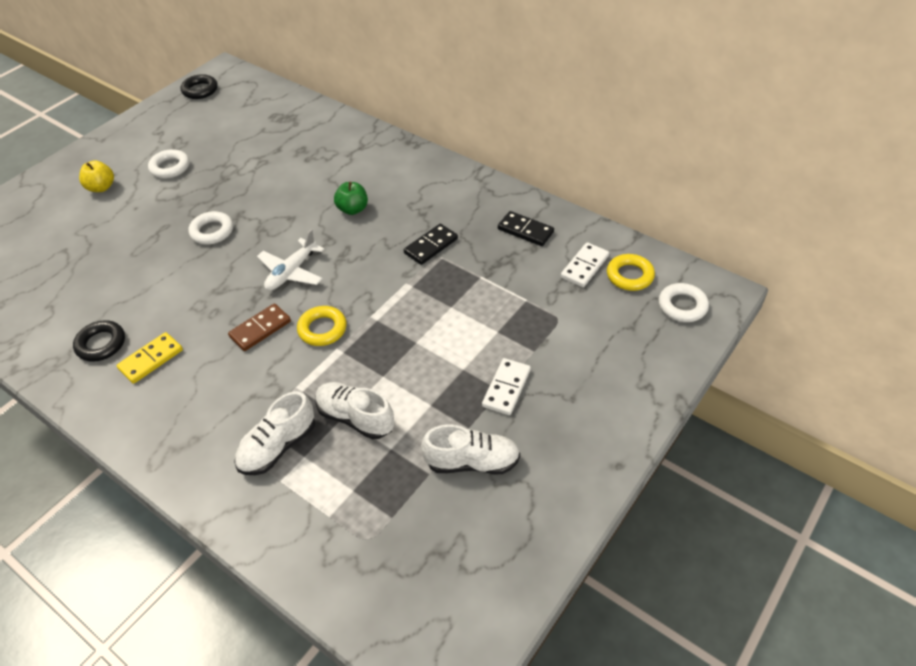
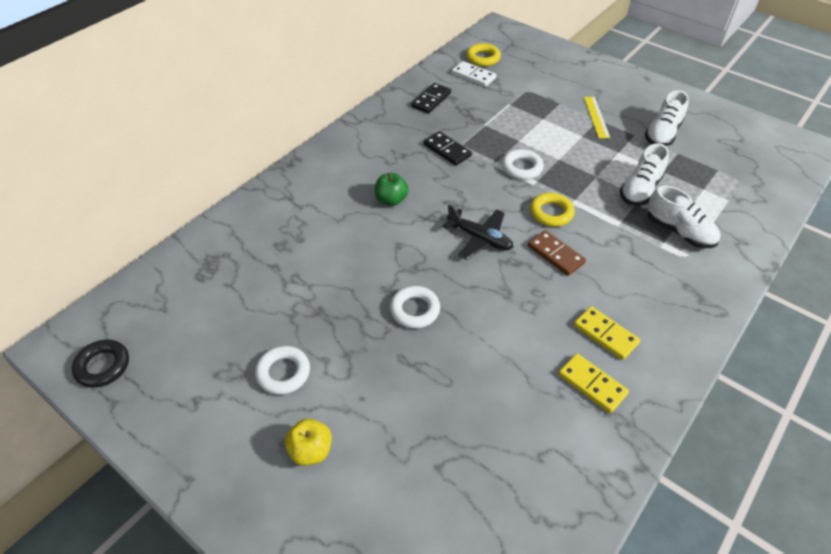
camera: 90 degrees left, 0 degrees up
black ring [73,320,125,362] -> yellow domino [558,354,629,413]
white plane [257,229,324,290] -> black plane [442,204,513,260]
white shoe [421,424,520,474] -> white shoe turned 150 degrees counterclockwise [645,90,689,146]
white domino [482,358,531,415] -> yellow ruler [584,97,610,138]
white ring [659,283,709,322] -> white ring moved to [502,149,544,180]

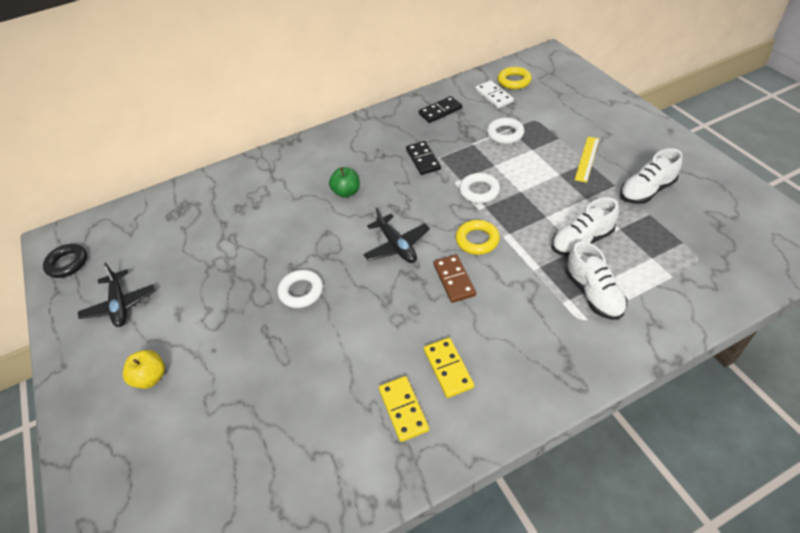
camera: 30 degrees right, 0 degrees up
white ring [255,346,310,395] -> white ring moved to [487,118,524,144]
none -> black plane [78,262,155,327]

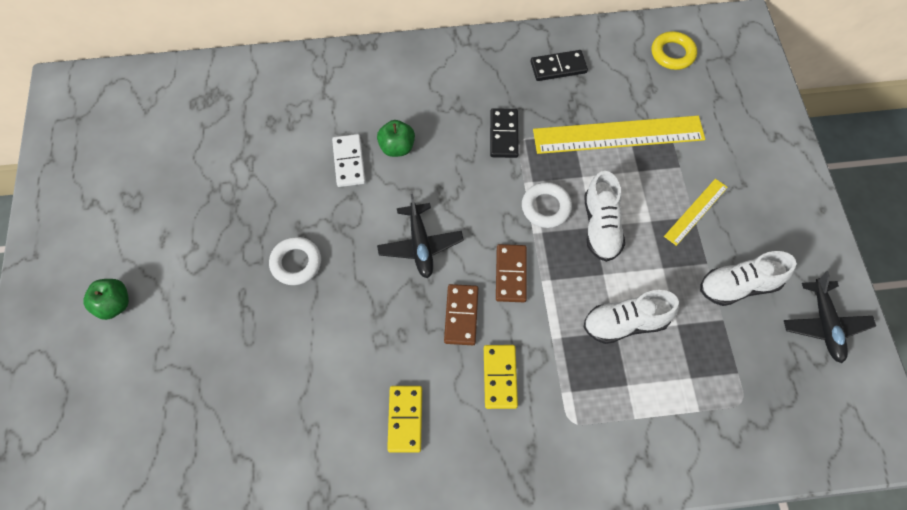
camera: 15 degrees right, 15 degrees up
black ring [43,244,87,278] -> none
black plane [78,262,155,327] -> black plane moved to [784,271,876,363]
yellow apple [123,350,165,389] -> green apple [83,279,129,320]
yellow domino [379,376,429,442] -> yellow domino moved to [484,345,518,409]
yellow ring [455,220,500,255] -> brown domino [496,244,527,302]
white domino [475,81,514,108] -> white domino moved to [332,134,366,187]
white ring [487,118,524,144] -> yellow ruler [533,116,705,154]
white shoe [566,241,627,320] -> white shoe moved to [584,171,625,262]

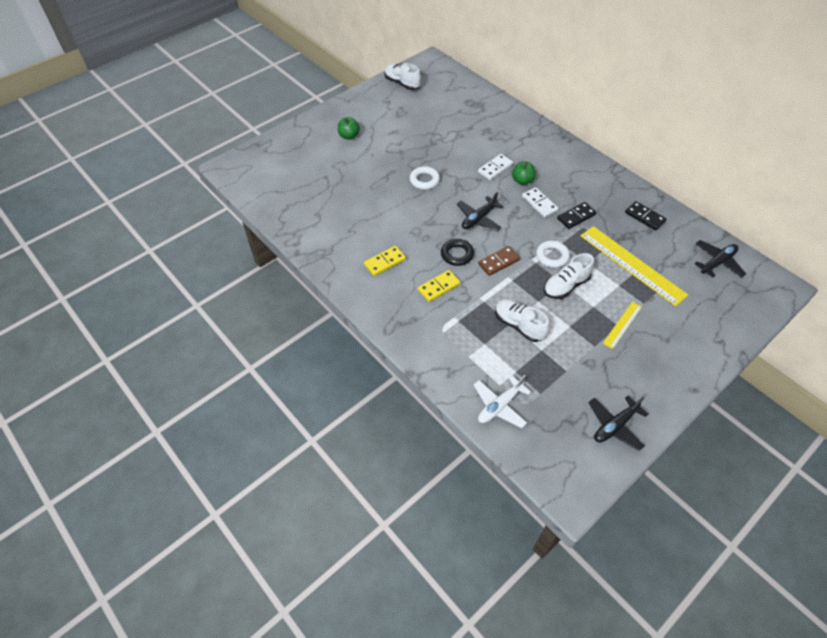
camera: 55 degrees right, 10 degrees down
brown domino [444,284,478,345] -> black ring [441,239,474,266]
yellow ring [652,31,697,70] -> black plane [694,240,746,278]
yellow ruler [664,179,728,246] -> yellow ruler turned 60 degrees counterclockwise [603,302,642,349]
white shoe [700,251,796,306] -> white shoe moved to [384,63,421,90]
none -> white plane [474,375,531,428]
none -> white domino [522,187,558,217]

